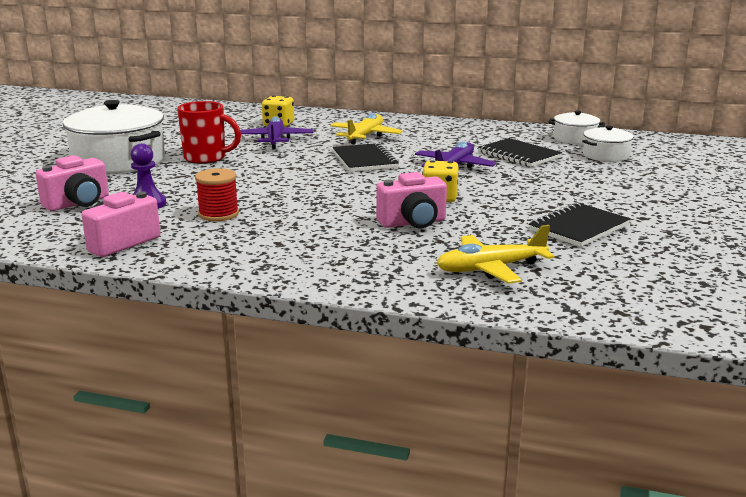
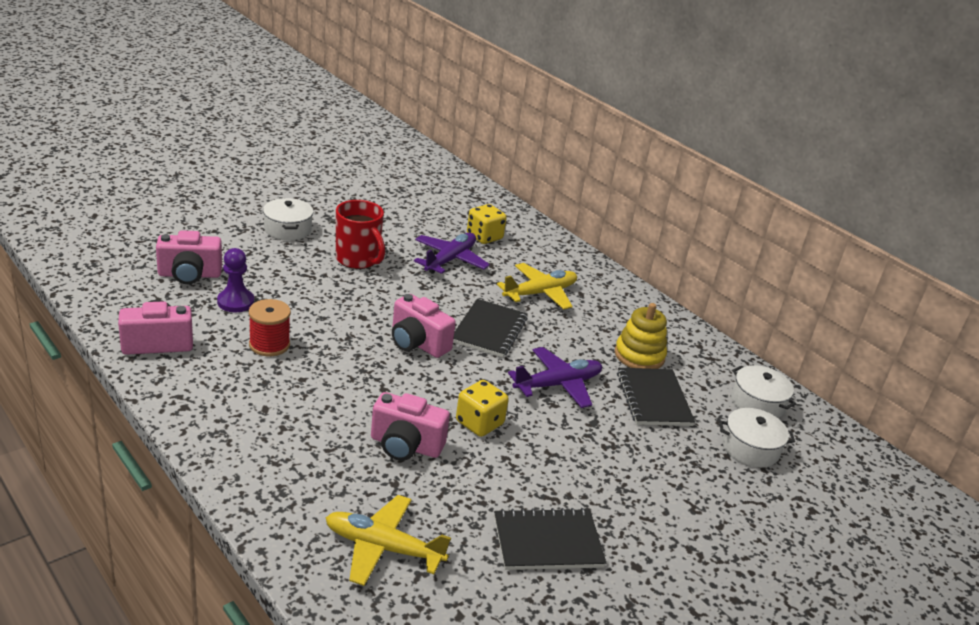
camera: 30 degrees right, 10 degrees up
white pot [63,100,165,173] -> white pot [263,198,313,240], size x0.51
none -> pink camera [392,294,456,358]
none -> yellow stacking toy [615,303,667,369]

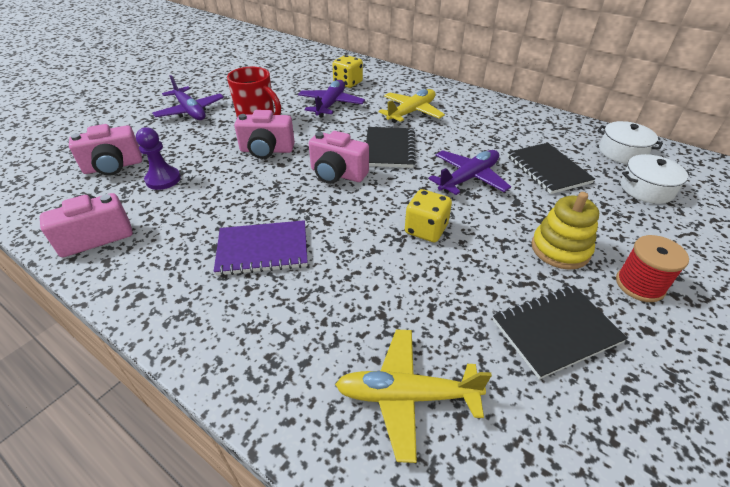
camera: 10 degrees left, 10 degrees up
red spool [249,299,291,356] -> red spool moved to [616,235,689,302]
white pot [263,198,313,240] -> purple plane [152,75,224,120]
pink camera [371,392,450,461] -> pink camera moved to [234,110,295,159]
yellow stacking toy [615,303,667,369] -> yellow stacking toy moved to [531,192,599,270]
none -> purple notebook [214,220,308,276]

